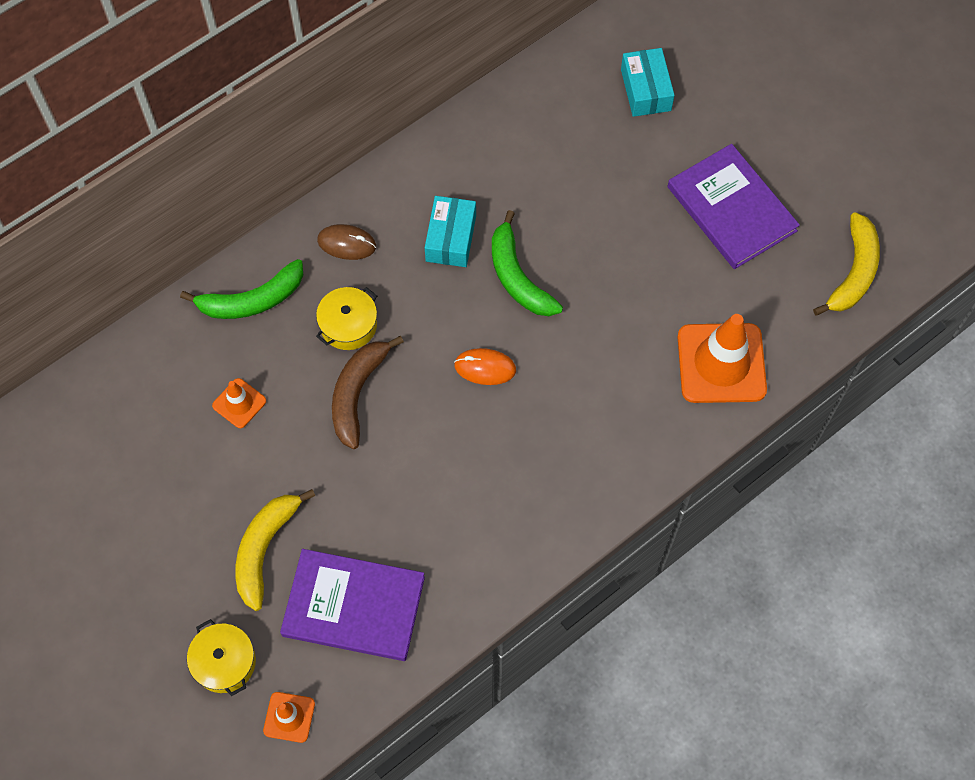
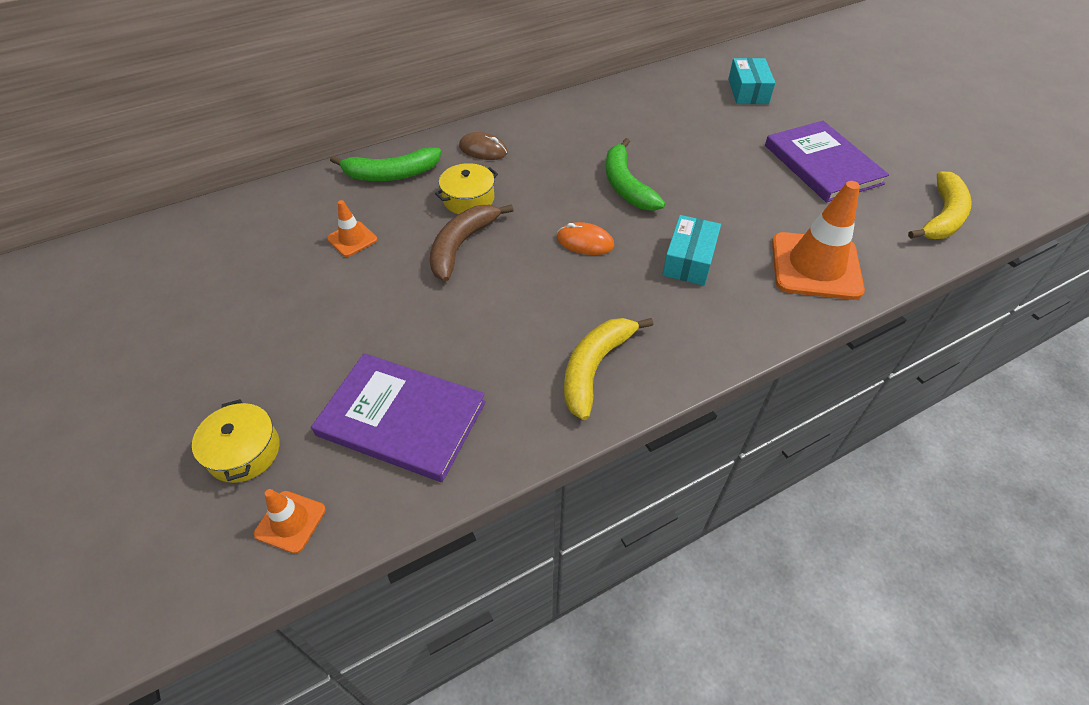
camera: 10 degrees right, 15 degrees down
yellow banana [235,489,315,611] -> yellow banana moved to [564,318,653,420]
turquoise box [425,196,476,267] -> turquoise box moved to [662,215,721,286]

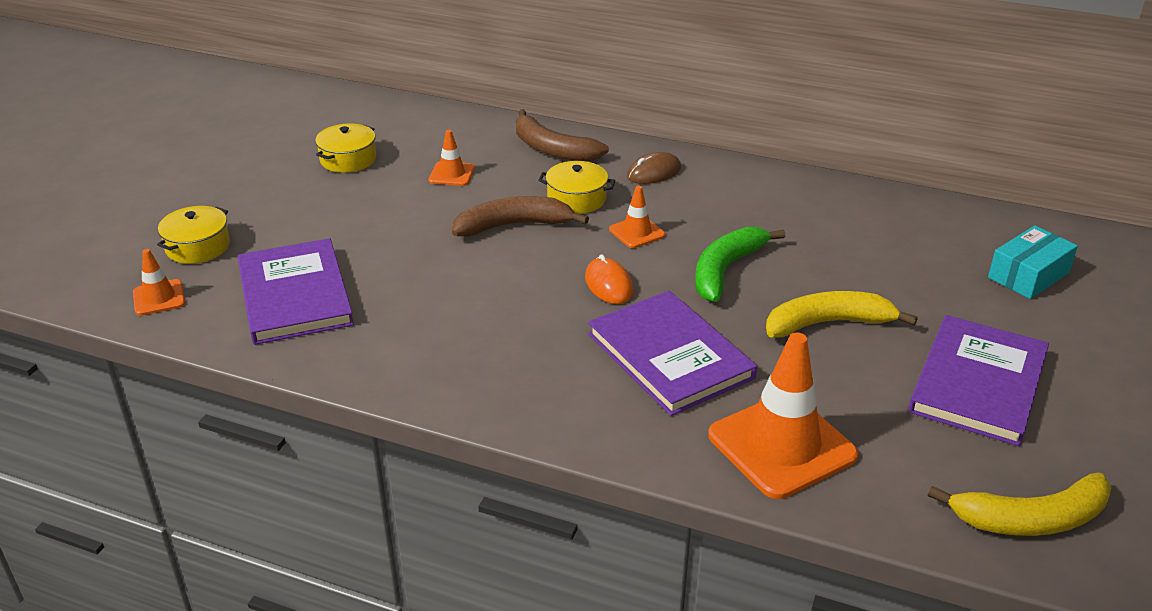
camera: 50 degrees right, 15 degrees down
green banana [330,147,441,181] -> brown banana [516,109,609,162]
brown mouse [459,132,508,160] -> brown mouse turned 75 degrees clockwise [627,152,681,184]
yellow banana [564,318,653,420] -> yellow banana moved to [766,291,918,338]
turquoise box [662,215,721,286] -> purple book [588,291,757,416]
none -> yellow pot [315,123,376,173]
none -> orange traffic cone [609,186,665,248]

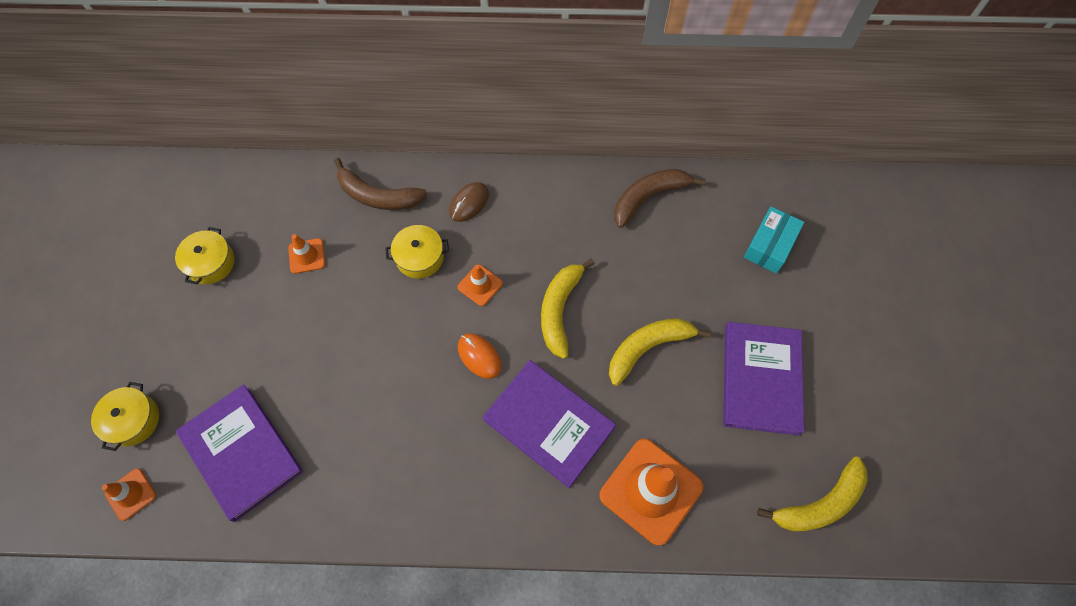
camera: 20 degrees left, 30 degrees up
brown banana [452,196,589,237] -> brown banana moved to [614,169,705,228]
green banana [695,227,785,302] -> yellow banana [541,259,595,359]

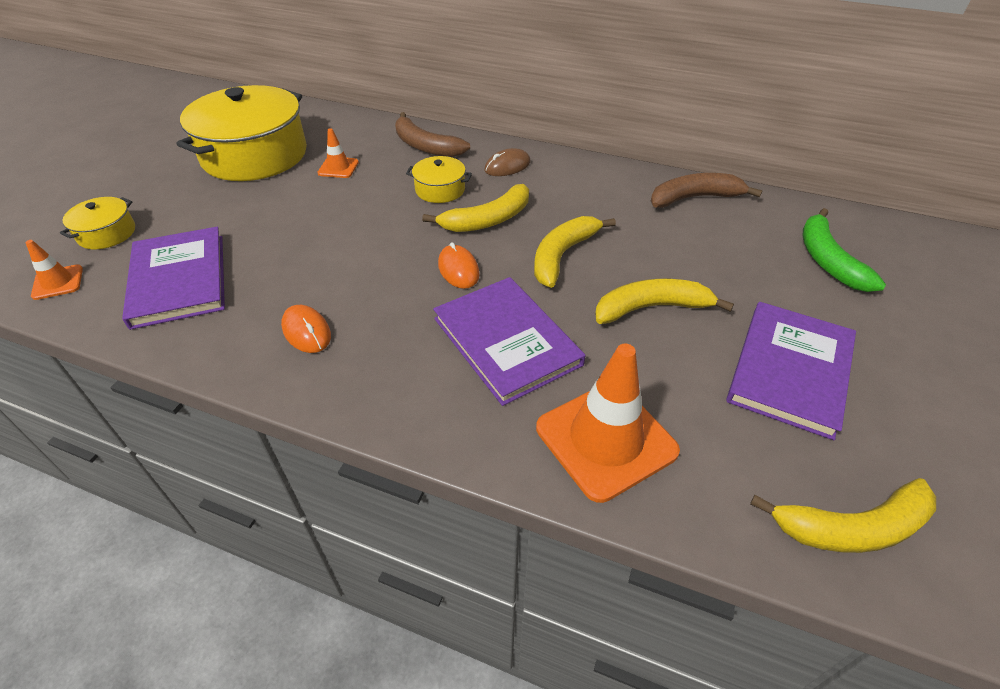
camera: 20 degrees right, 20 degrees down
yellow pot [175,227,235,284] -> yellow pot [177,85,307,181], size x2.23
orange traffic cone [458,265,503,306] -> yellow banana [422,184,529,232]
turquoise box [744,206,804,274] -> green banana [803,208,886,292]
none -> orange mouse [281,305,331,353]

